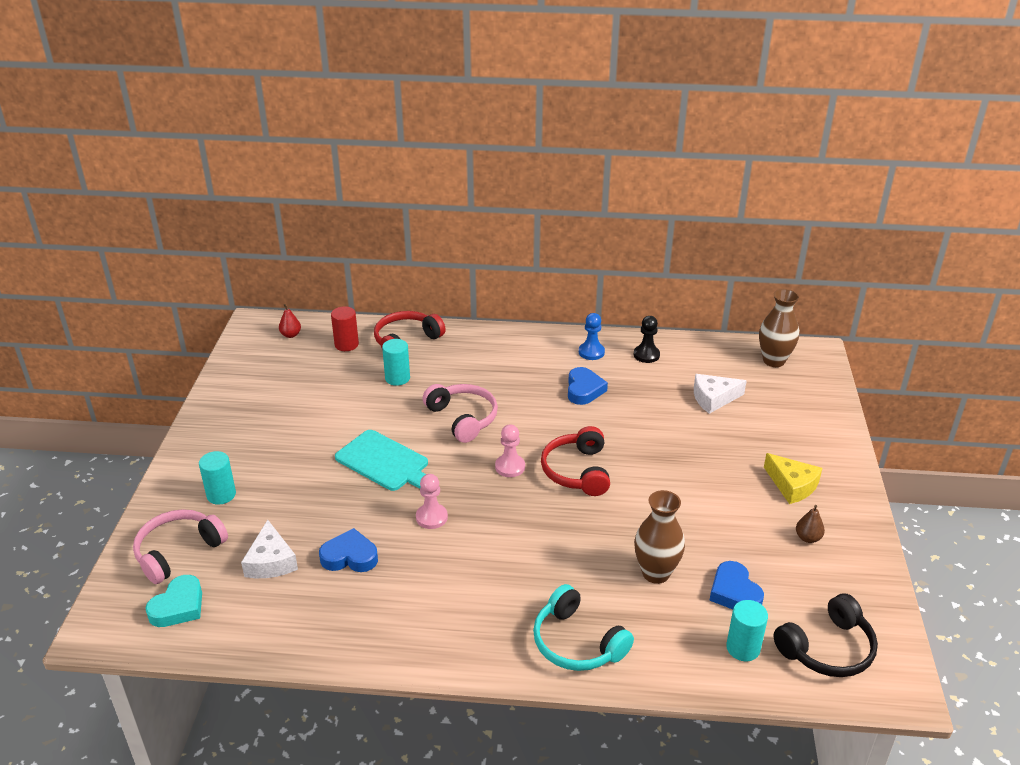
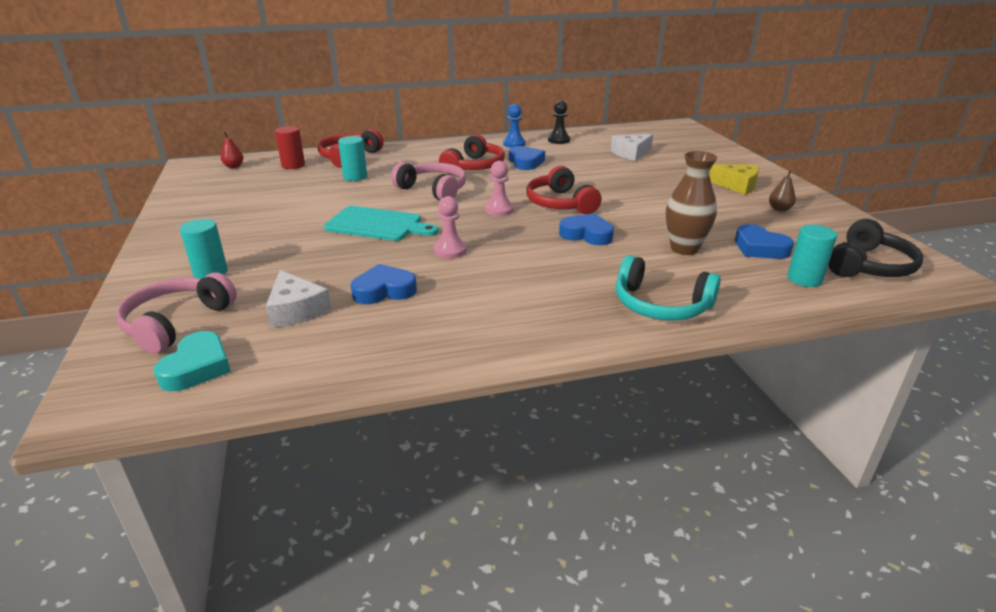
camera: 20 degrees left, 5 degrees down
brown vase [759,289,799,367] -> none
none -> red headphones [439,134,505,174]
none -> blue heart [559,213,614,245]

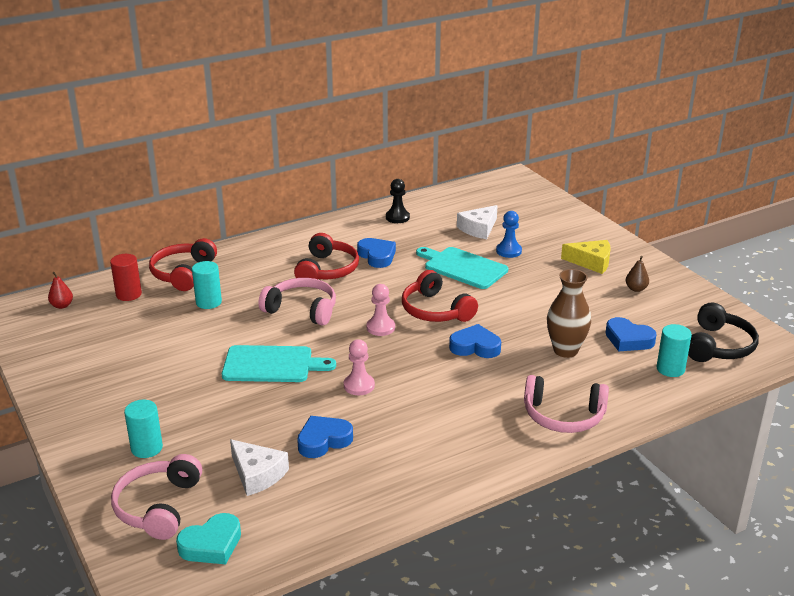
camera: 15 degrees left, 0 degrees up
turquoise heart [154,331,231,391] -> turquoise heart turned 60 degrees clockwise [176,513,241,564]
blue pawn [503,104,526,148] -> blue pawn moved to [496,211,522,258]
turquoise headphones [616,255,721,321] -> pink headphones [524,375,609,433]
none -> turquoise cutting board [416,247,508,289]

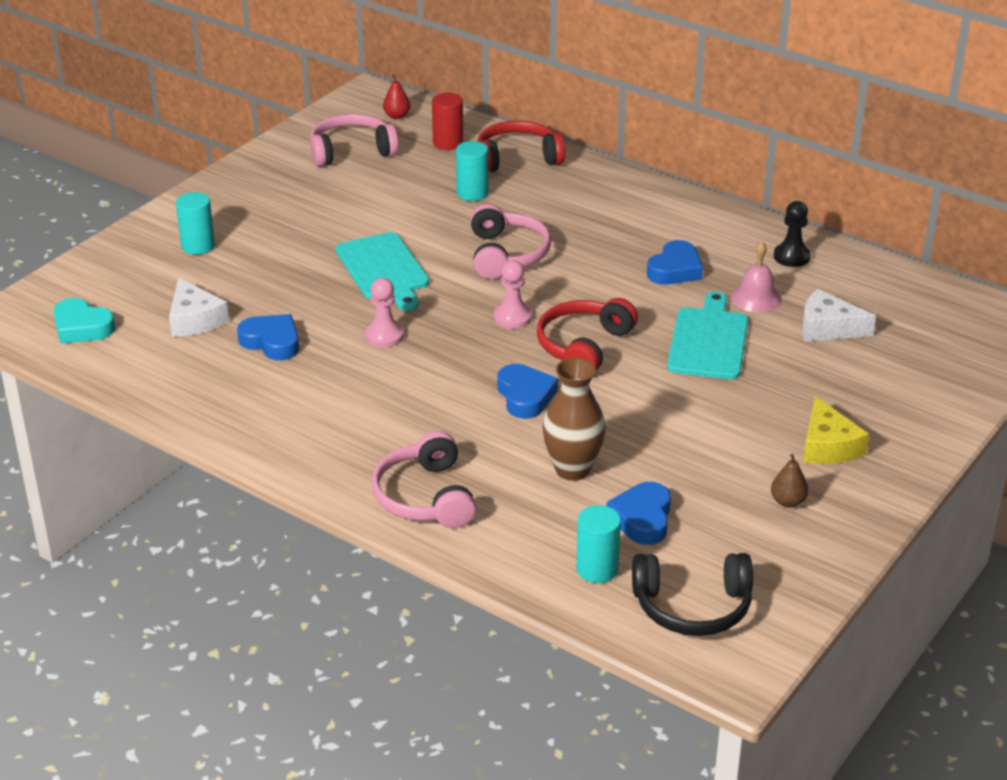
camera: 65 degrees right, 5 degrees up
pink headphones [111,454,202,540] -> pink headphones moved to [310,114,399,167]
white cheese [230,439,289,496] -> white cheese turned 45 degrees counterclockwise [169,278,229,337]
red headphones [294,233,359,279] -> none
blue pawn [496,211,522,258] -> none
none -> pink bell [731,242,782,313]

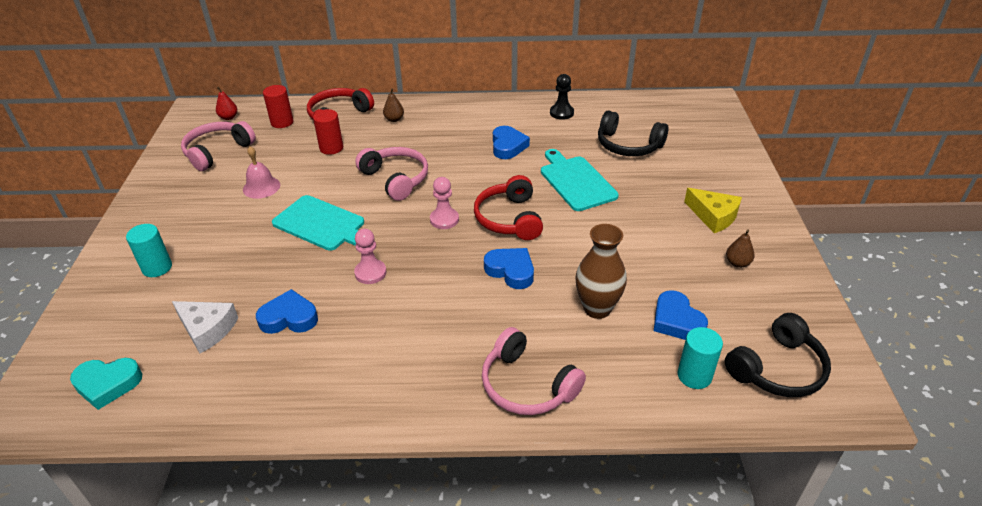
camera: 35 degrees left, 5 degrees up
turquoise cylinder [456,141,489,201] -> red cylinder [313,109,343,155]
pink bell [731,242,782,313] -> pink bell moved to [243,146,280,199]
white cheese [802,289,876,341] -> black headphones [598,110,669,156]
none -> brown pear [383,88,404,122]

